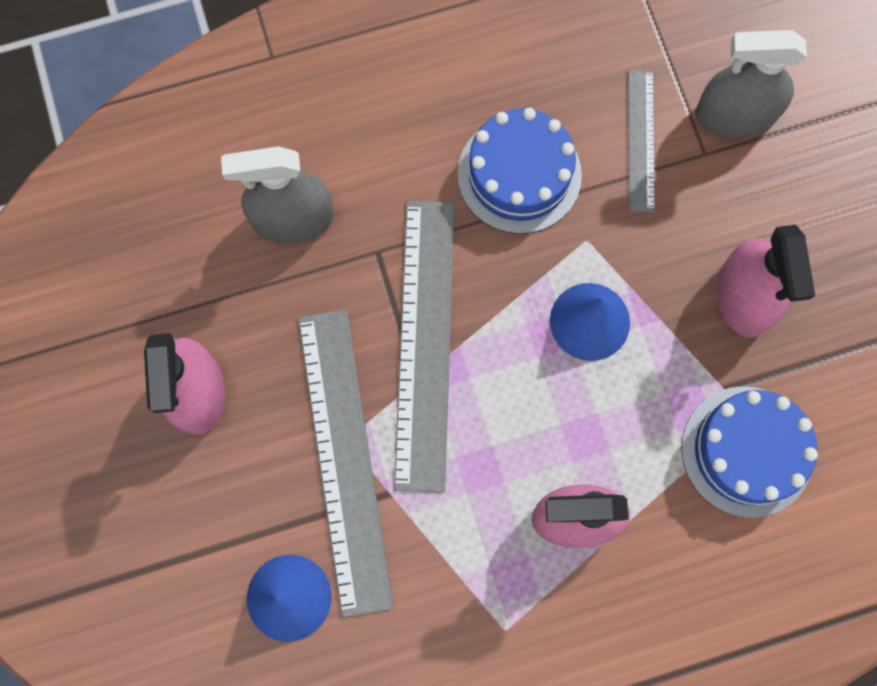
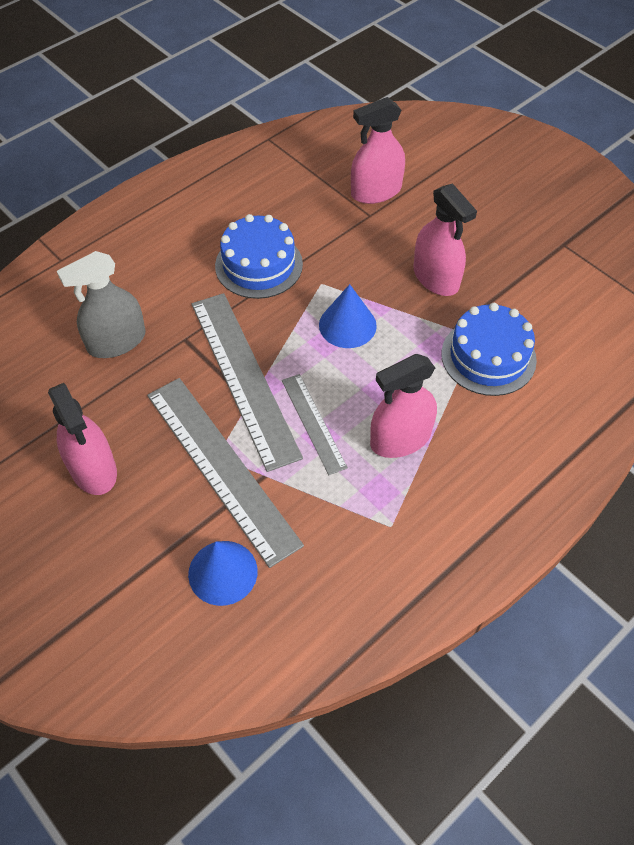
camera: 25 degrees left, 20 degrees down
grey ruler [628,70,655,212] -> grey ruler moved to [282,374,348,475]
grey spray bottle [695,30,807,139] -> pink spray bottle [351,97,405,204]

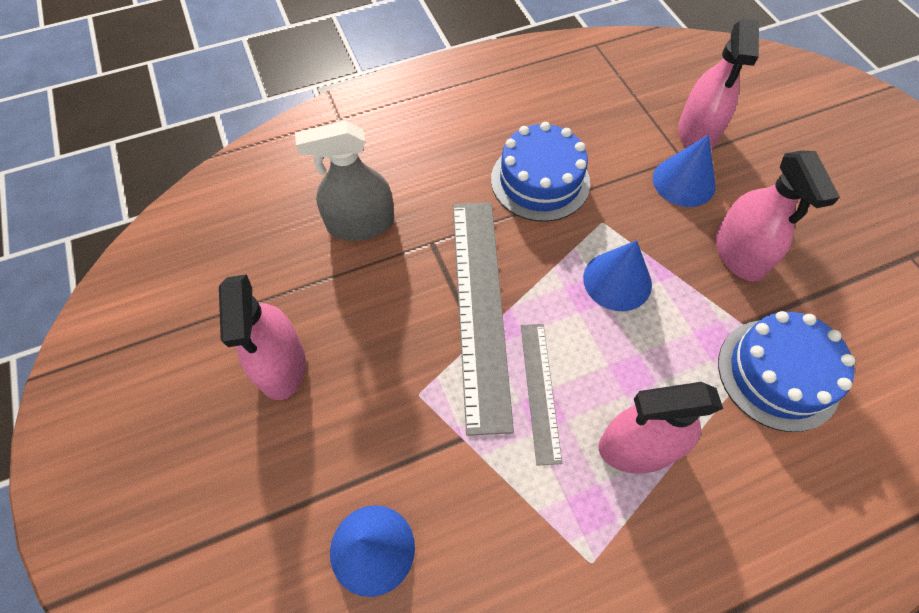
camera: 20 degrees right, 5 degrees up
grey ruler [147,378,304,568] -> none
pink spray bottle [351,97,405,204] -> pink spray bottle turned 75 degrees counterclockwise [678,19,759,150]
none -> blue cone [653,135,715,207]

